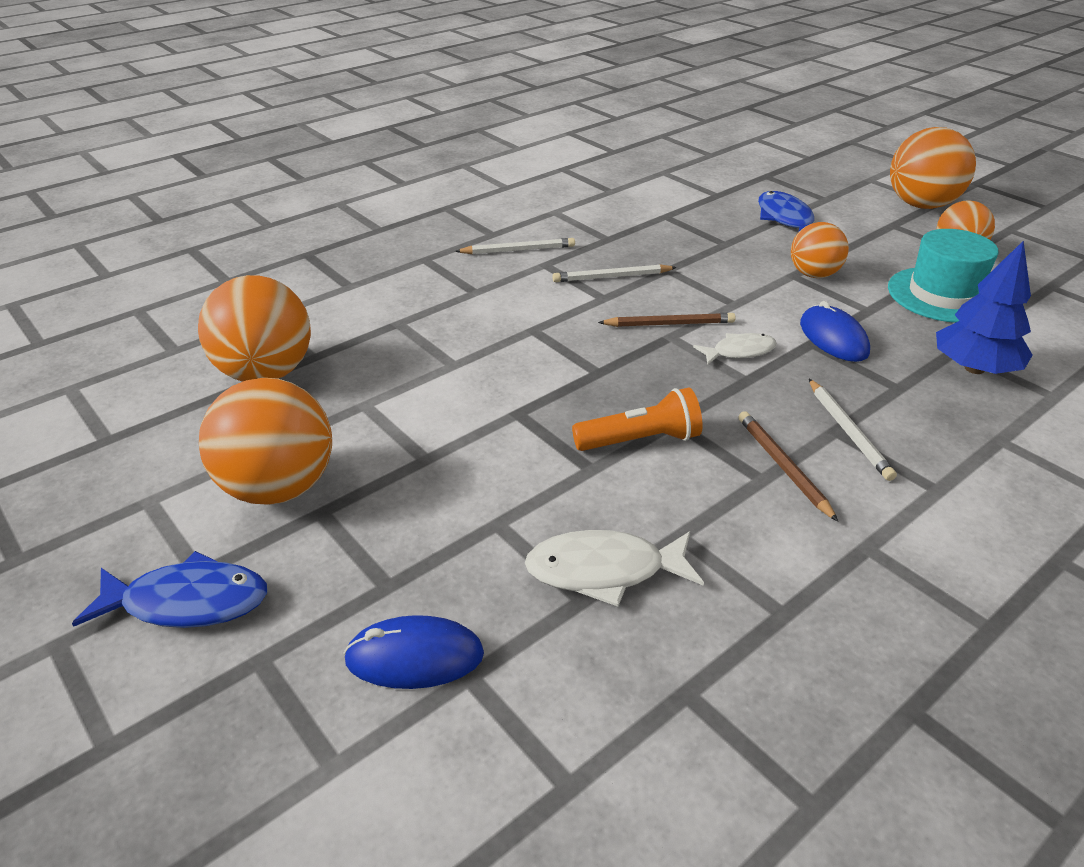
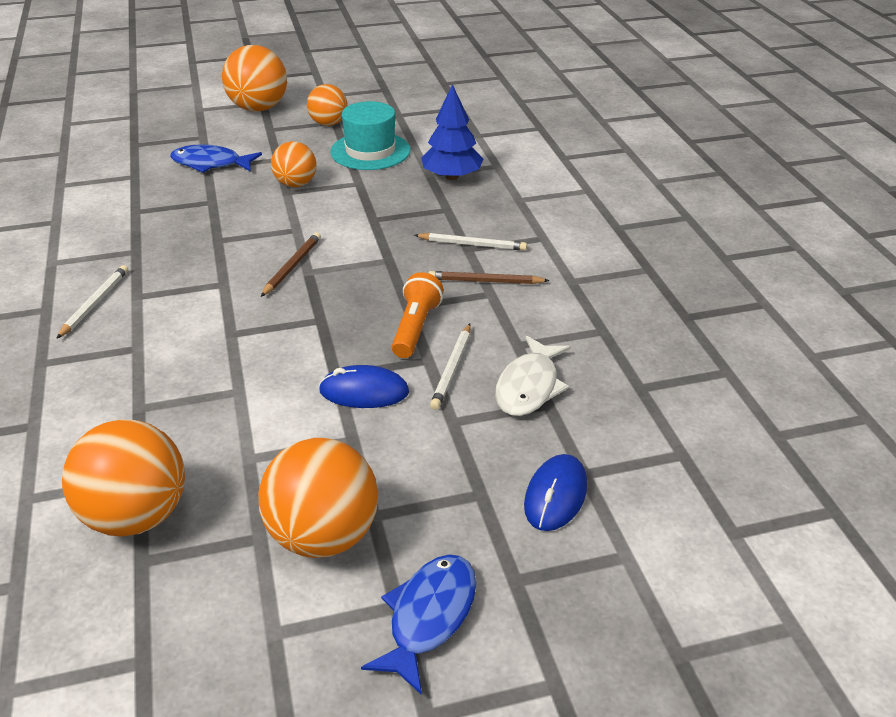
camera: 65 degrees left, 0 degrees up
white pencil [552,264,677,282] -> white pencil moved to [430,324,471,410]
white fish [693,333,777,365] -> none
blue mouse [800,301,870,362] -> blue mouse moved to [319,365,409,408]

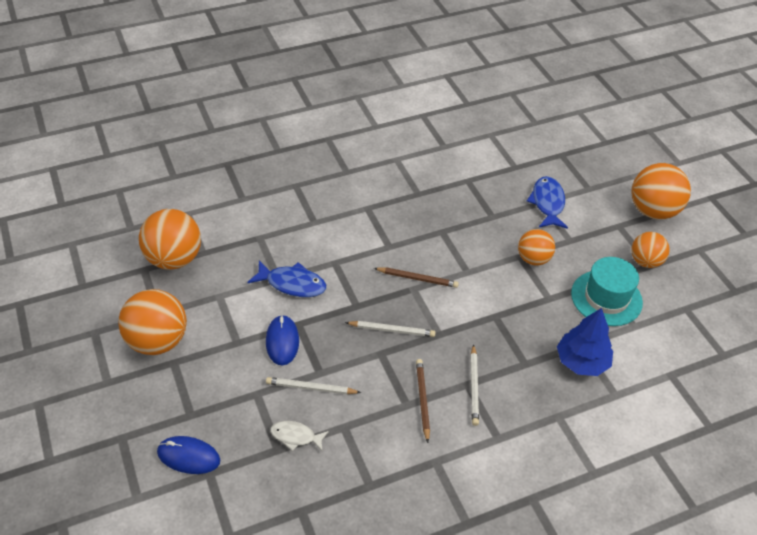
camera: 80 degrees right, 10 degrees up
white pencil [56,265,128,339] -> white pencil moved to [345,321,436,337]
blue fish [361,555,476,695] -> blue fish moved to [247,260,326,297]
orange flashlight [392,272,444,358] -> none
white fish [495,336,571,416] -> white fish [270,421,329,452], size x0.65

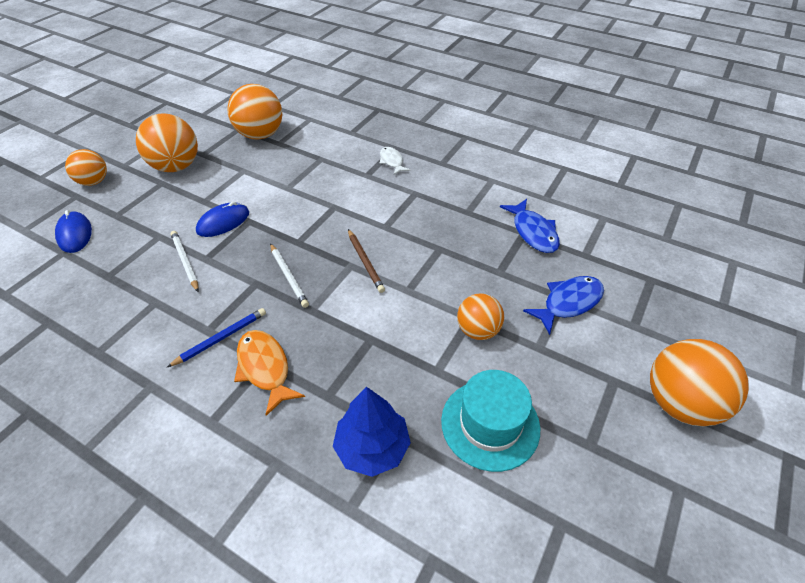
camera: 55 degrees right, 0 degrees up
blue fish [247,260,326,297] -> blue fish moved to [500,199,560,253]
white fish [270,421,329,452] -> white fish moved to [380,147,411,175]
brown pencil [416,359,430,443] -> blue pencil [167,308,266,367]
white pencil [471,344,479,426] -> orange fish [234,330,305,416]
orange ball [631,232,670,268] -> orange ball moved to [65,149,107,186]

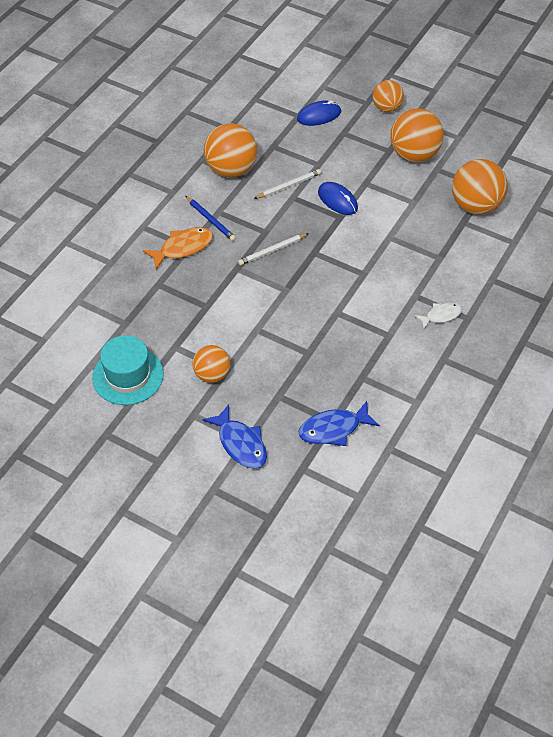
camera: 90 degrees right, 5 degrees up
blue tree [333,387,411,477] -> none
brown pencil [348,229,385,293] -> none
orange ball [650,339,749,426] -> orange ball moved to [204,123,257,178]

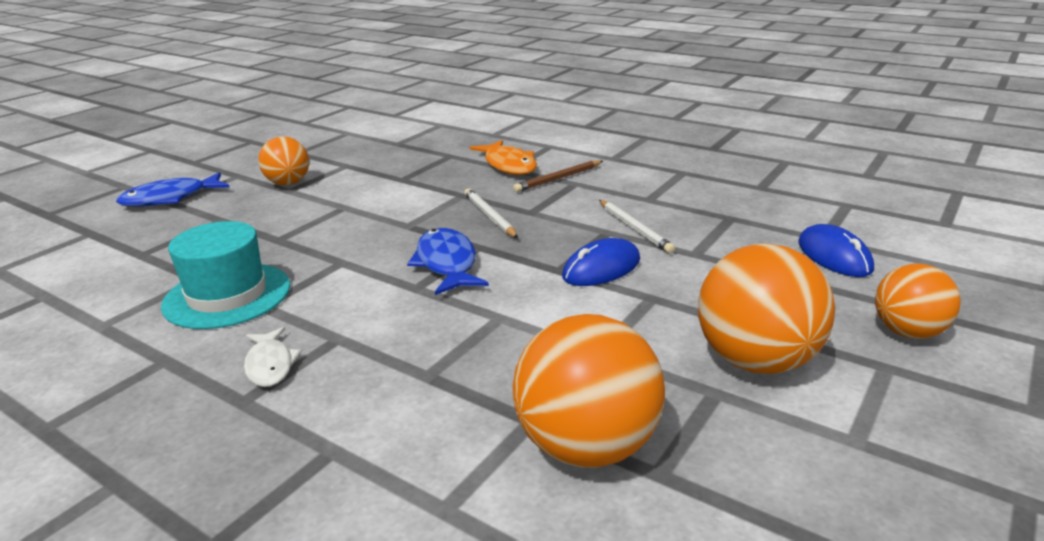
camera: 95 degrees right, 25 degrees down
turquoise hat [92,335,164,405] -> turquoise hat moved to [161,221,290,329]
blue pencil [185,196,236,241] -> brown pencil [513,160,603,192]
orange ball [204,123,257,178] -> none
blue fish [298,401,380,446] -> blue fish moved to [407,228,489,295]

